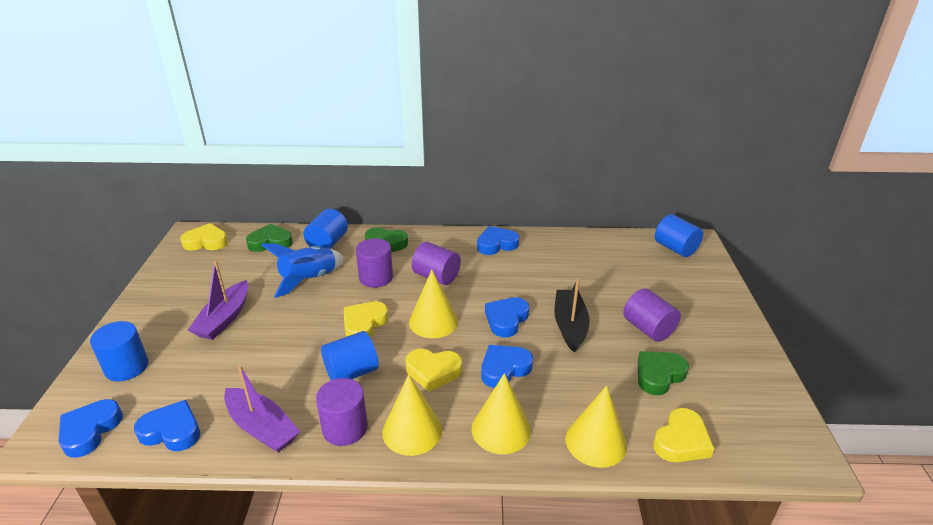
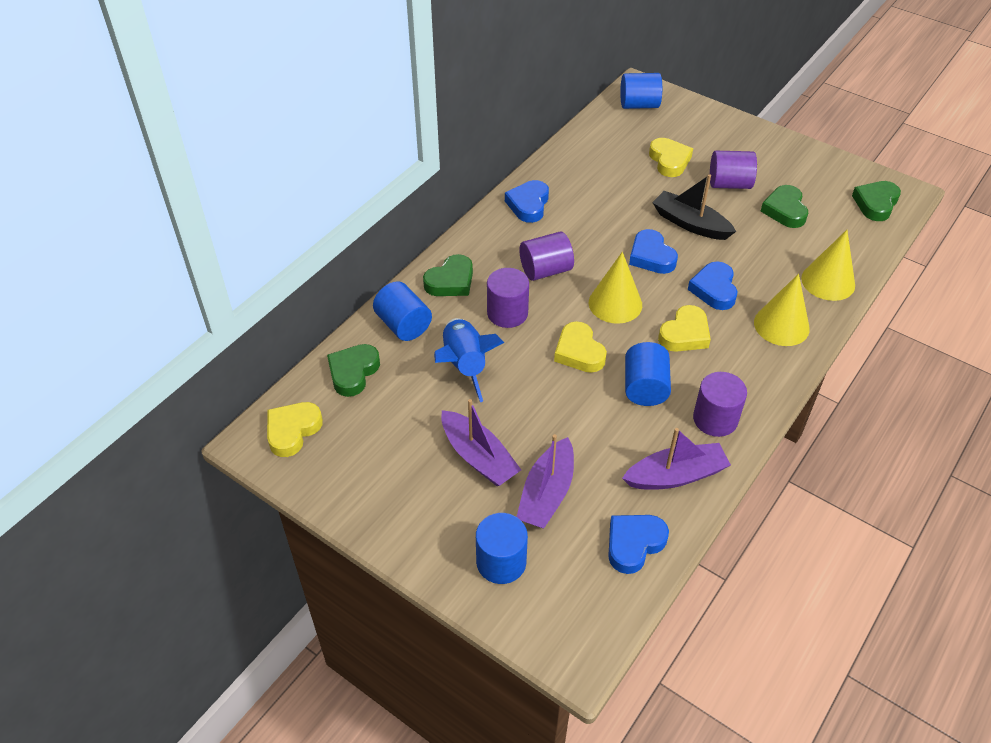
camera: 55 degrees left, 15 degrees up
blue heart [59,399,123,458] -> none
yellow cone [382,375,442,456] -> none
yellow heart [653,408,715,462] -> yellow heart moved to [649,138,693,177]
none -> purple boat [517,434,574,528]
none -> green heart [852,181,901,221]

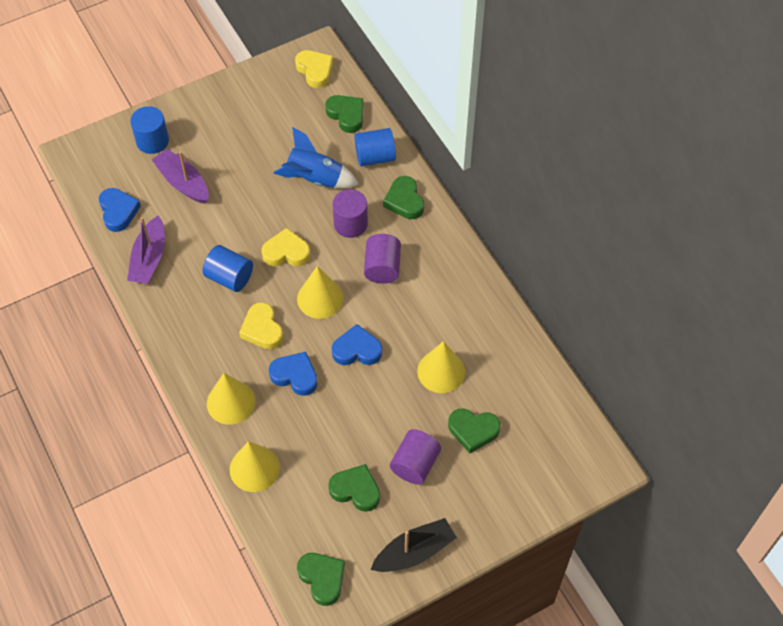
camera: 115 degrees right, 10 degrees up
purple boat [441,399,521,486] -> none
blue heart [505,180,549,223] -> none
blue cylinder [620,73,662,109] -> none
yellow heart [649,138,693,177] -> green heart [448,409,500,453]
black boat [652,174,736,240] -> black boat moved to [371,518,457,572]
purple cylinder [693,372,747,437] -> none
none -> yellow cone [417,341,465,393]

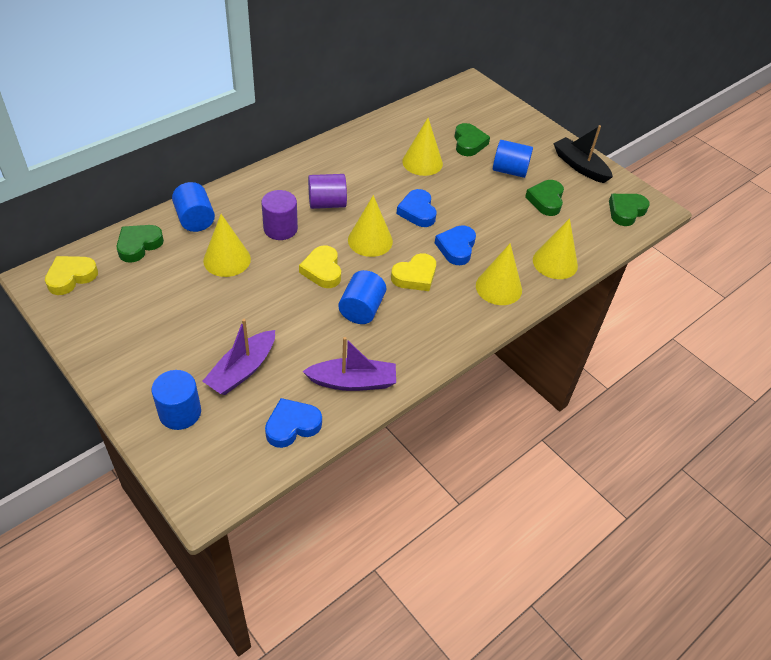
camera: 105 degrees left, 10 degrees down
blue rocket [273,127,358,188] -> yellow cone [203,214,251,277]
green heart [383,176,424,219] -> none
purple cylinder [390,429,441,485] -> blue cylinder [493,140,533,178]

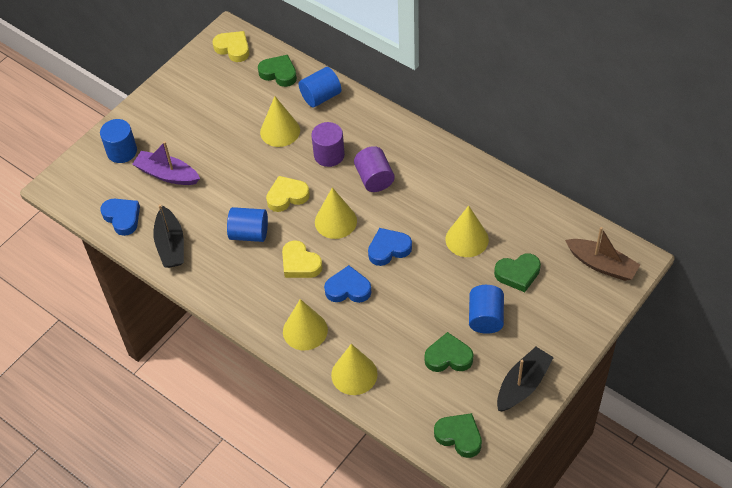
camera: 85 degrees right, 5 degrees up
purple boat [302,337,396,391] -> black boat [153,204,184,268]
none -> brown boat [565,227,640,281]

